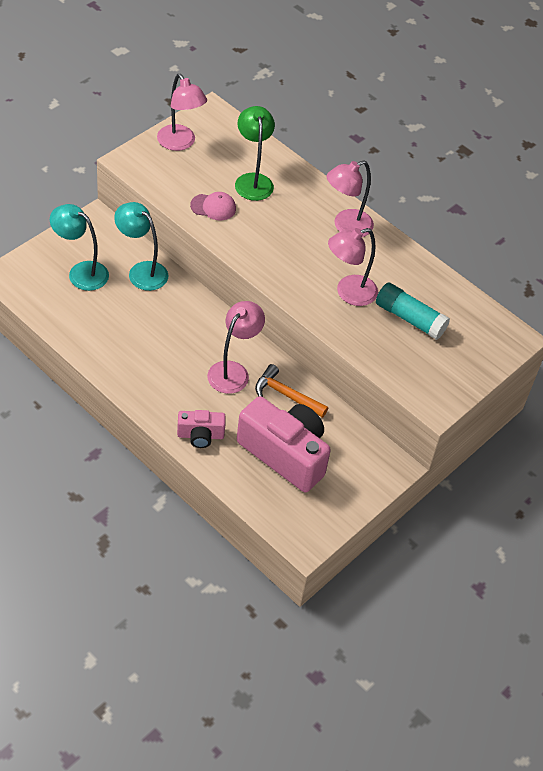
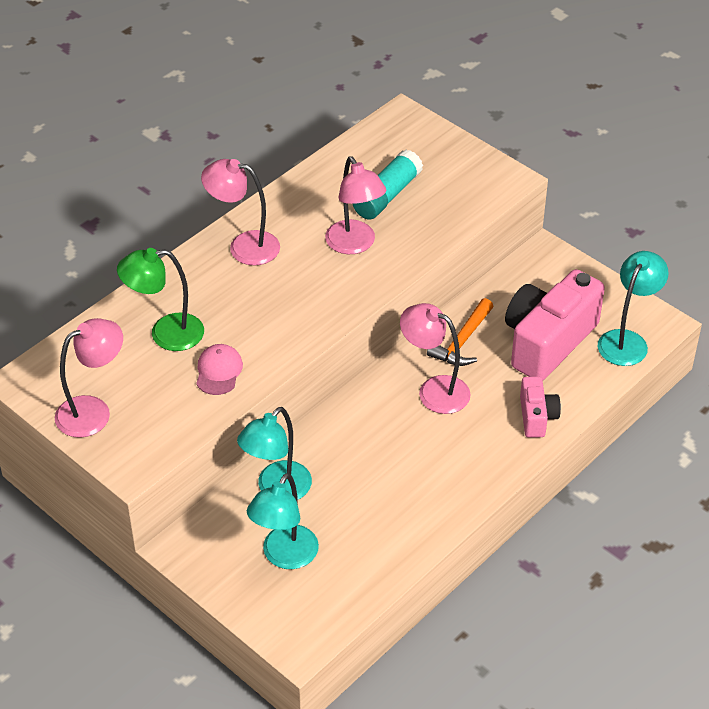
camera: 85 degrees left, 5 degrees down
pink lamp [327,160,374,237] -> pink lamp turned 135 degrees clockwise [201,159,280,265]
none -> turquoise lamp [598,251,669,366]

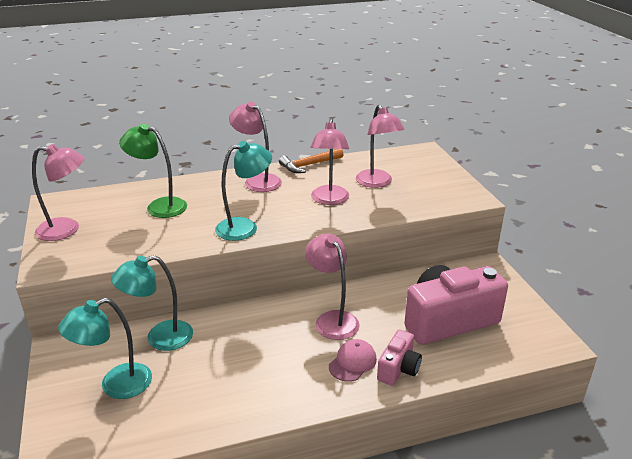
camera: 30 degrees right, 15 degrees down
pink cap [196,344,243,395] -> pink cap moved to [329,339,377,382]
turquoise glue stick [353,149,423,220] -> pink lamp [356,104,404,188]
orange hammer [427,298,494,366] -> orange hammer moved to [279,149,343,173]
turquoise lamp [598,251,669,366] -> turquoise lamp moved to [215,141,272,241]

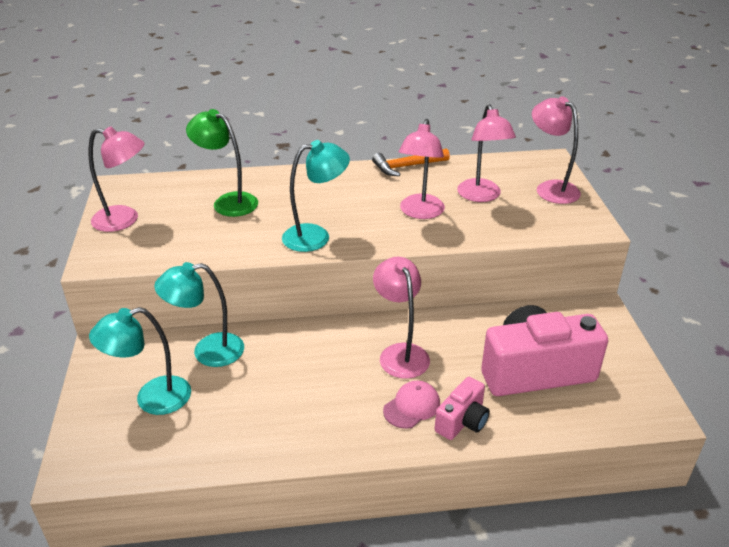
camera: 10 degrees right, 5 degrees up
pink lamp [229,102,282,192] -> pink lamp moved to [532,96,581,204]

